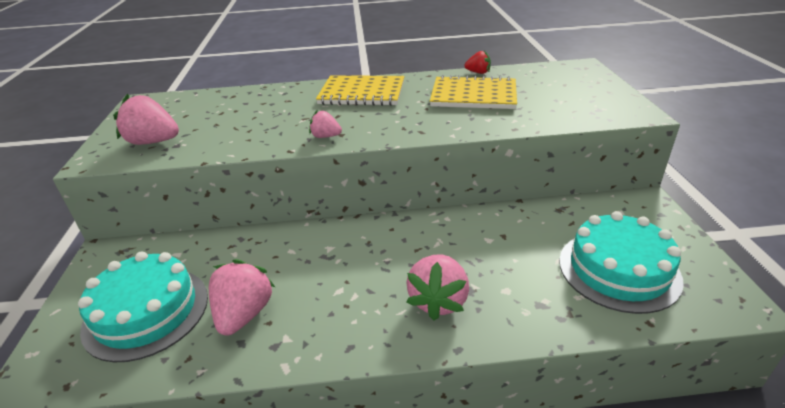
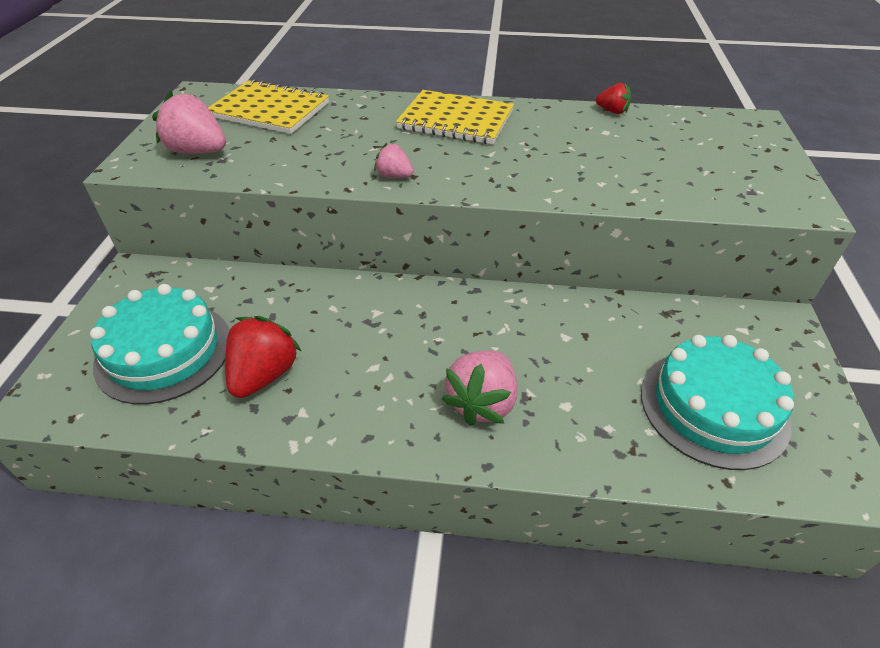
camera: 10 degrees right, 10 degrees up
pink strawberry [209,259,275,336] -> red strawberry [225,316,302,398]
yellow notebook [430,75,517,109] -> yellow notebook moved to [208,79,329,134]

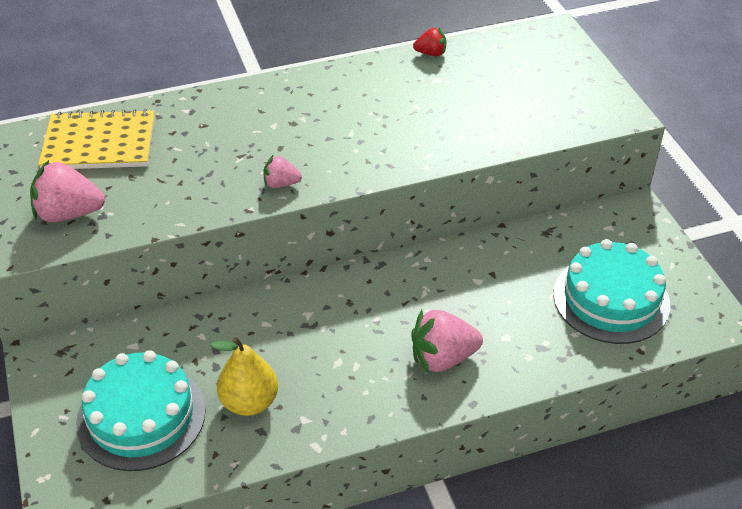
camera: 25 degrees left, 0 degrees up
red strawberry [225,316,302,398] -> yellow pear [210,337,278,416]
yellow notebook [396,90,514,144] -> none
pink strawberry [442,350,517,426] -> pink strawberry turned 75 degrees clockwise [411,310,483,373]

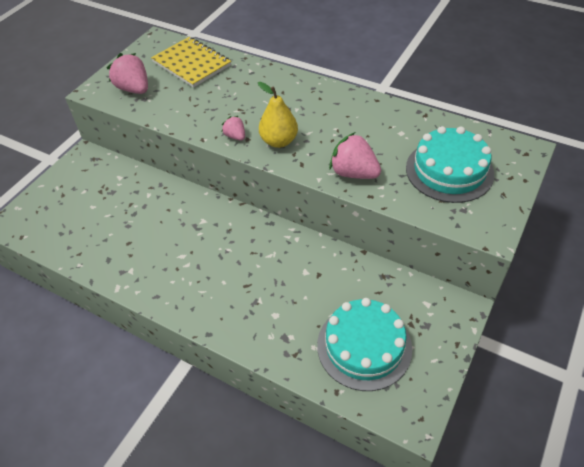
camera: 50 degrees right, 5 degrees up
turquoise cake [76,350,206,471] -> turquoise cake moved to [406,126,494,203]
yellow pear [210,337,278,416] -> yellow pear moved to [258,82,298,148]
pink strawberry [411,310,483,373] -> pink strawberry moved to [329,132,381,179]
red strawberry [413,28,446,56] -> none

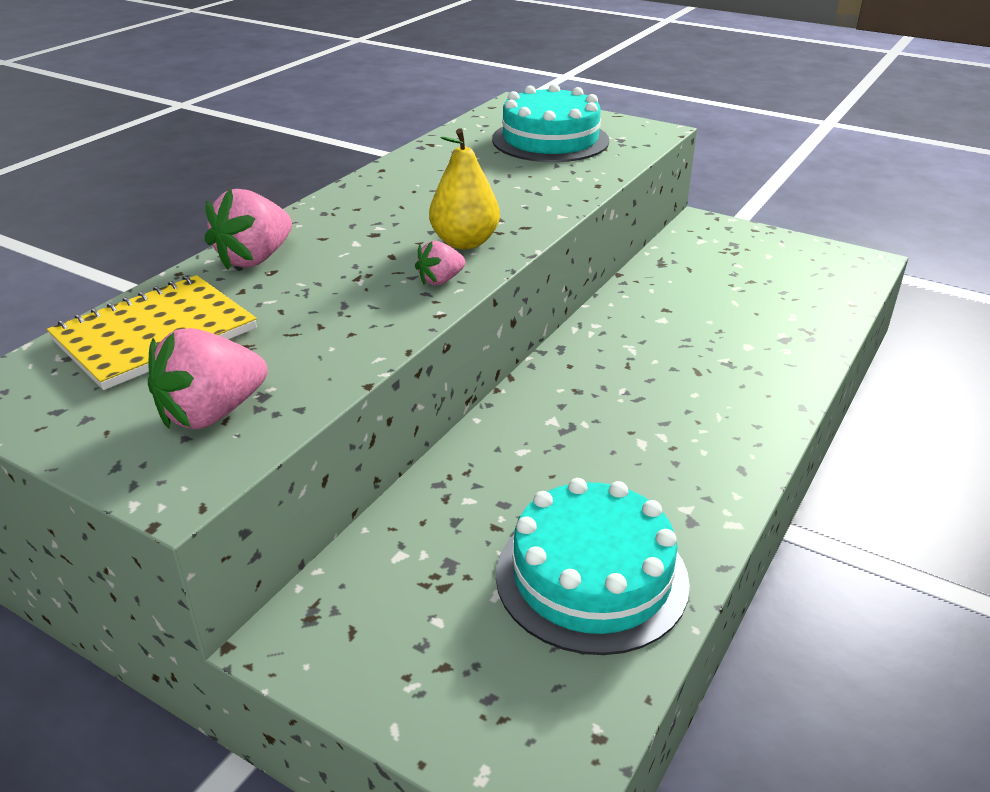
camera: 90 degrees left, 15 degrees down
turquoise cake [317,298,412,391] -> turquoise cake moved to [496,478,690,655]
pink strawberry [329,132,381,179] -> pink strawberry moved to [205,189,292,270]

